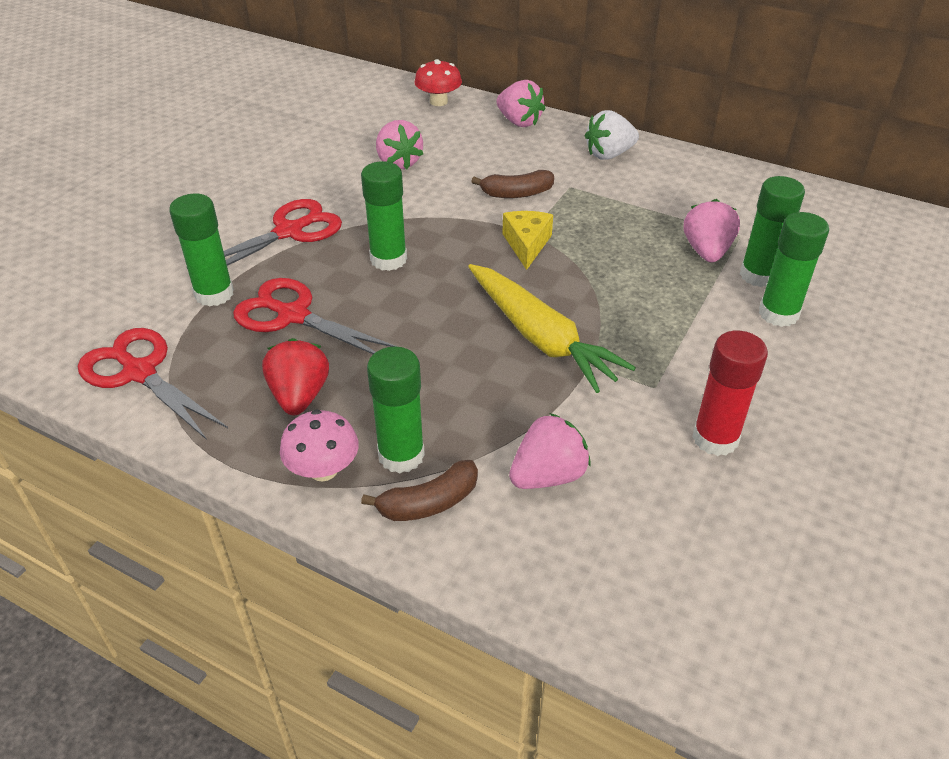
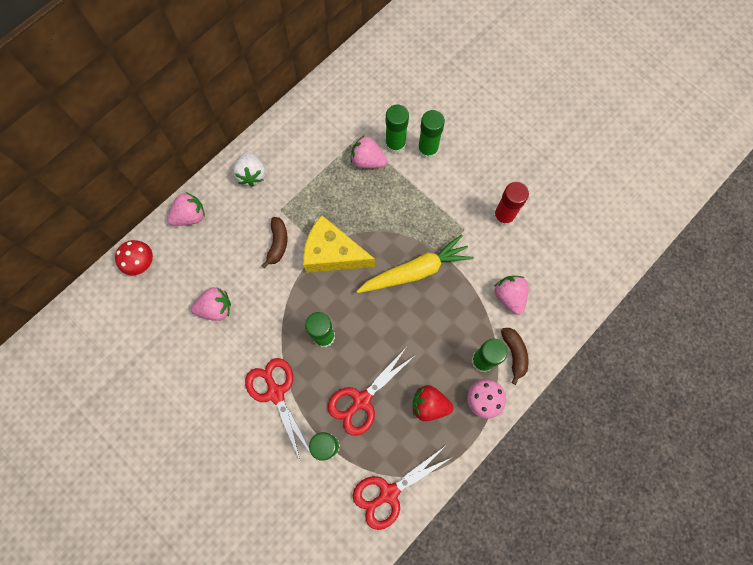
camera: 75 degrees left, 30 degrees up
yellow cheese [502,211,553,270] -> yellow cheese [303,215,375,273], size x1.76

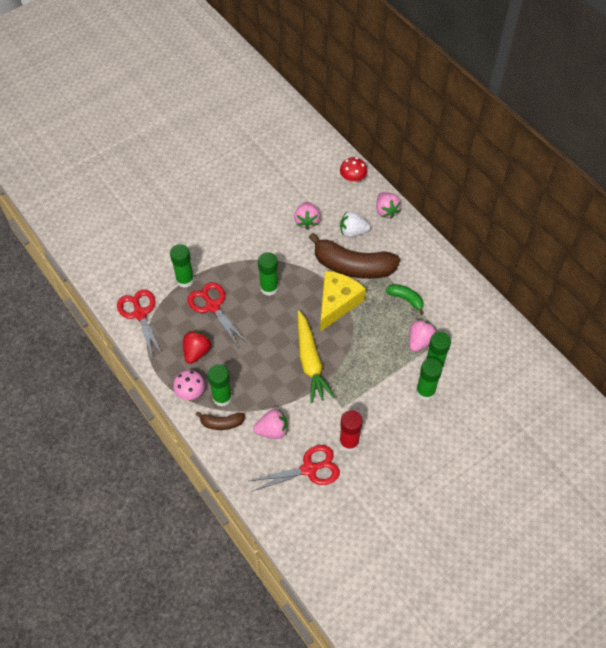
camera: 100 degrees right, 15 degrees down
white strawberry [233,151,265,187] -> white strawberry moved to [340,211,371,238]
red scissors [245,358,310,460] -> red scissors moved to [249,445,340,492]
brown banana [262,217,288,268] -> brown banana [308,233,400,279], size x2.12
none -> green banana [386,284,424,315]

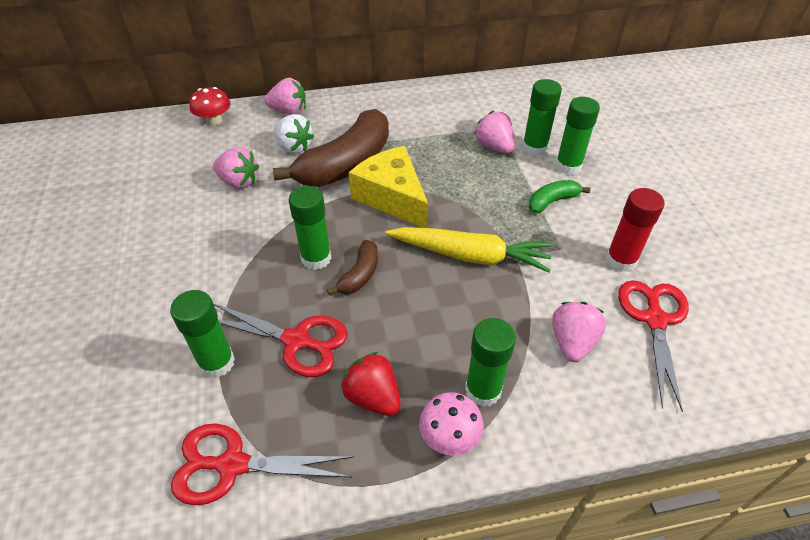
camera: 65 degrees left, 10 degrees down
red scissors [187,282,248,348] -> red scissors turned 150 degrees counterclockwise [213,303,348,377]
brown banana [195,412,245,430] -> brown banana moved to [327,240,378,295]
white strawberry [340,211,371,238] -> white strawberry turned 75 degrees counterclockwise [274,114,314,154]
green banana [386,284,424,315] -> green banana moved to [529,180,590,213]

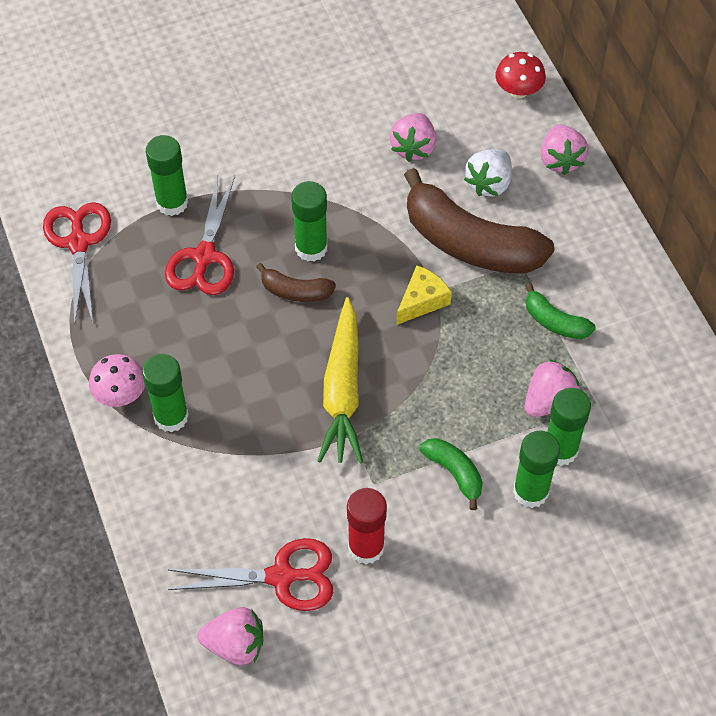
camera: 80 degrees right, 10 degrees up
red strawberry [341,352,401,416] -> none
yellow cheese [349,146,428,228] -> yellow cheese [396,265,452,325], size x0.57
pink strawberry [552,302,606,362] -> pink strawberry moved to [198,607,263,665]
none -> green banana [526,283,596,339]

